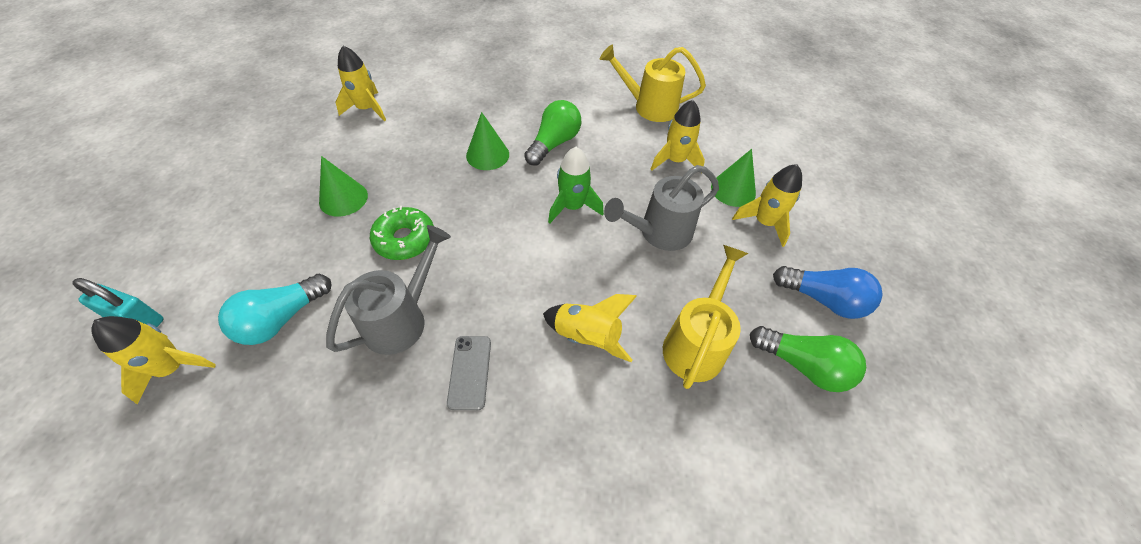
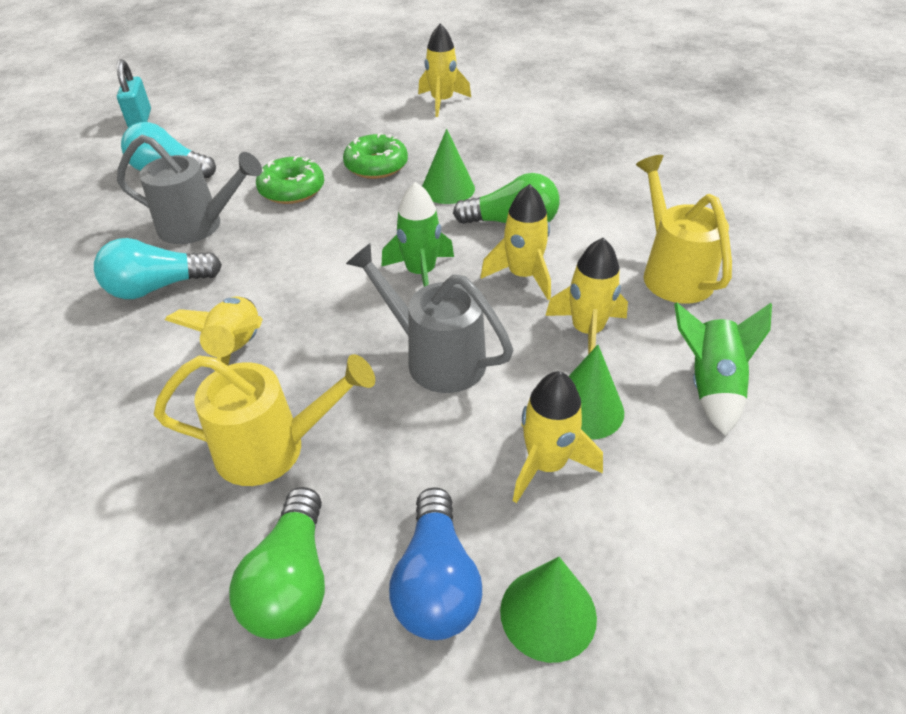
camera: 65 degrees right, 10 degrees down
yellow rocket [91,316,216,404] -> yellow rocket moved to [480,184,551,300]
green cone [319,156,368,217] -> green cone moved to [500,557,597,663]
grey phone [447,336,491,410] -> turquoise light bulb [94,238,222,299]
none -> green donut [343,133,408,179]
none -> green rocket [674,303,772,436]

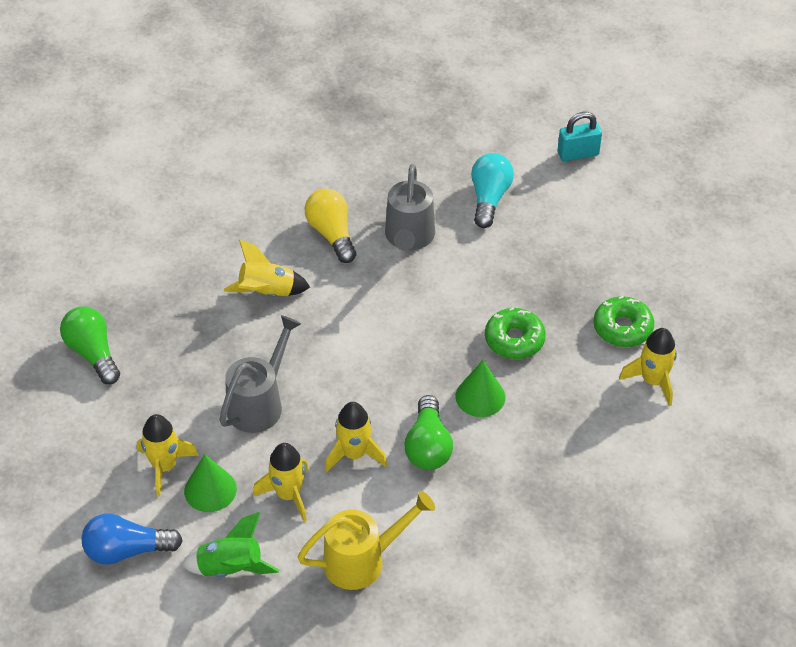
camera: 85 degrees right, 5 degrees up
turquoise light bulb [94,238,222,299] -> yellow light bulb [304,189,356,263]
yellow watering can [154,354,375,486] -> none
green light bulb [229,487,325,639] -> green light bulb turned 60 degrees clockwise [60,307,120,384]
green donut [256,155,324,204] -> green donut moved to [593,296,654,347]
green rocket [381,182,454,287] -> none
blue light bulb [389,487,482,640] -> blue light bulb moved to [81,513,183,565]
green cone [500,557,597,663] -> none

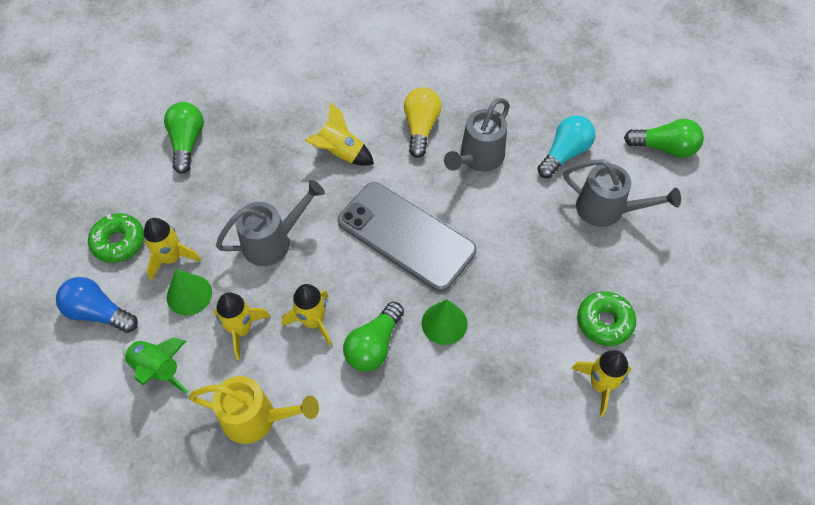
camera: 30 degrees right, 10 degrees up
green donut [485,307,546,359] -> green donut moved to [88,213,144,263]
turquoise padlock [558,112,602,161] -> green light bulb [624,119,704,158]
none -> grey phone [337,182,476,292]
none -> grey watering can [564,159,681,227]

